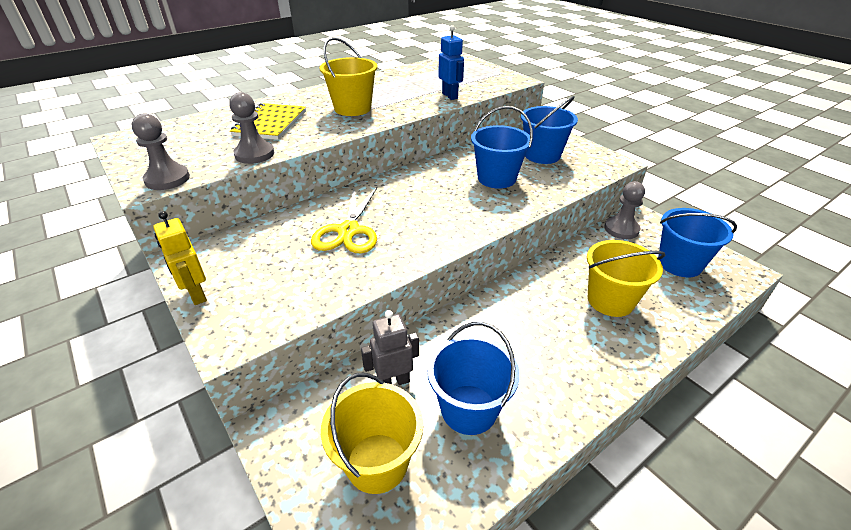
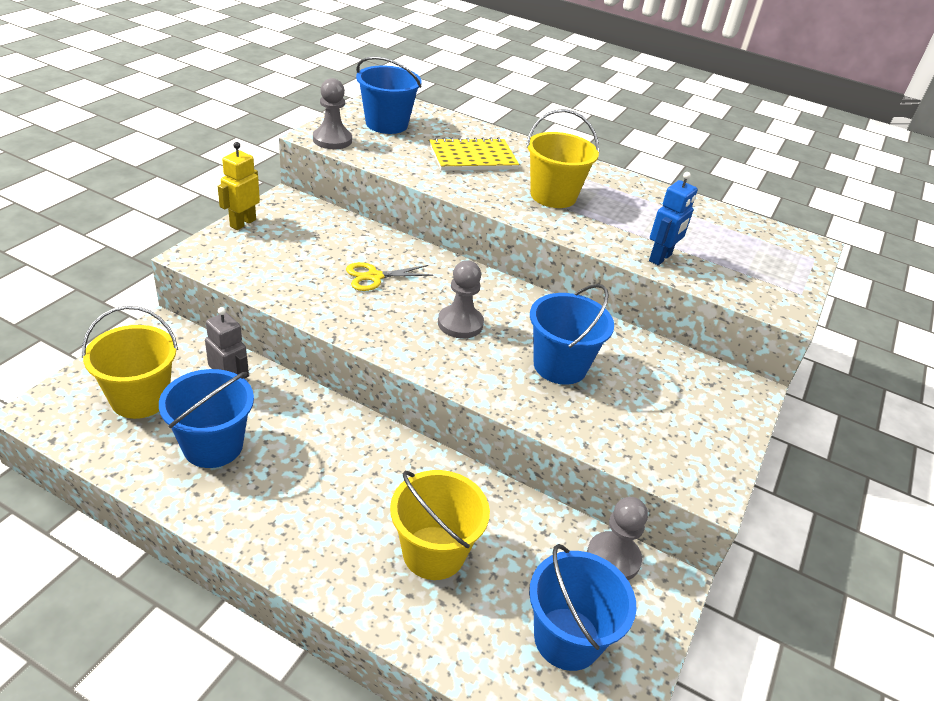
camera: 60 degrees right, 0 degrees up
grey pawn [229,92,274,164] -> grey pawn moved to [438,260,484,338]
yellow scissors [311,188,377,253] -> yellow scissors [346,262,433,291], size x0.66
blue bucket [521,96,578,164] -> blue bucket moved to [356,57,422,134]

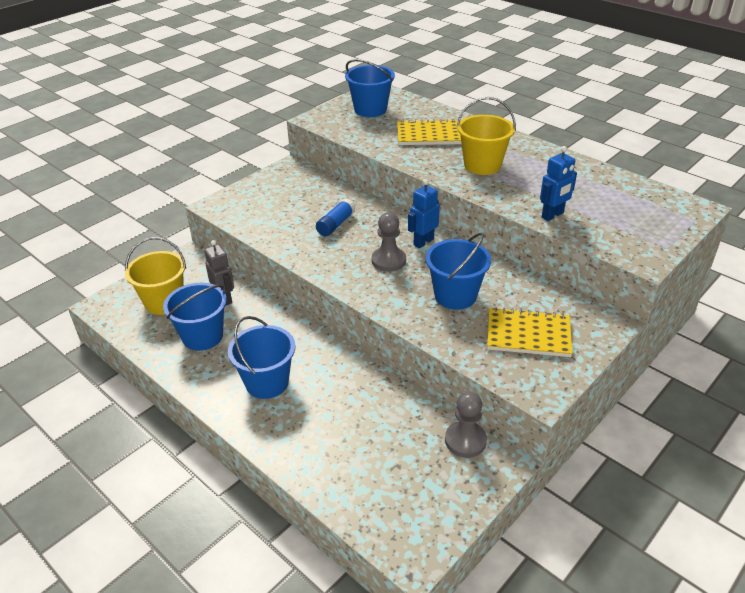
camera: 20 degrees right, 0 degrees up
yellow robot [218,142,260,230] -> none
grey pawn [313,78,352,149] -> none
yellow scissors [346,262,433,291] -> blue glue stick [316,198,355,236]
yellow bucket [390,470,490,580] -> none
blue bucket [529,544,636,671] -> blue bucket moved to [228,316,295,399]
none -> blue robot [408,179,440,248]
none -> yellow notebook [487,307,573,357]

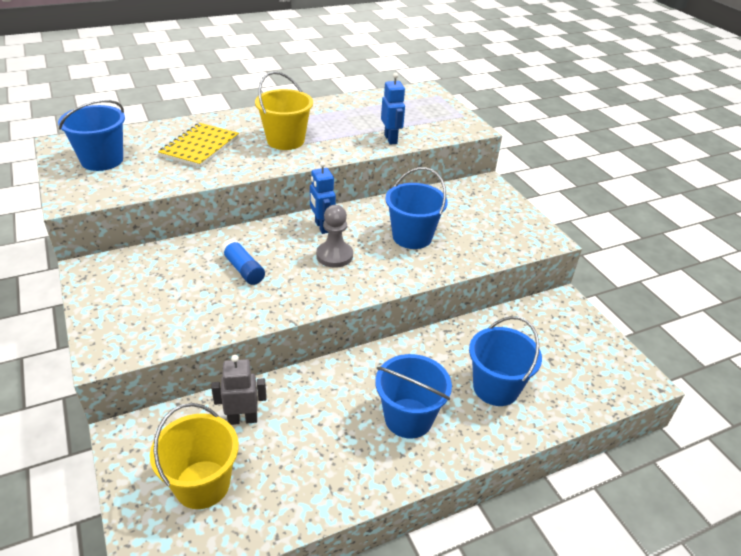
camera: 70 degrees left, 0 degrees up
blue bucket [163,283,227,351] -> blue bucket moved to [469,316,542,406]
grey pawn [445,391,487,458] -> none
yellow notebook [487,307,573,357] -> none

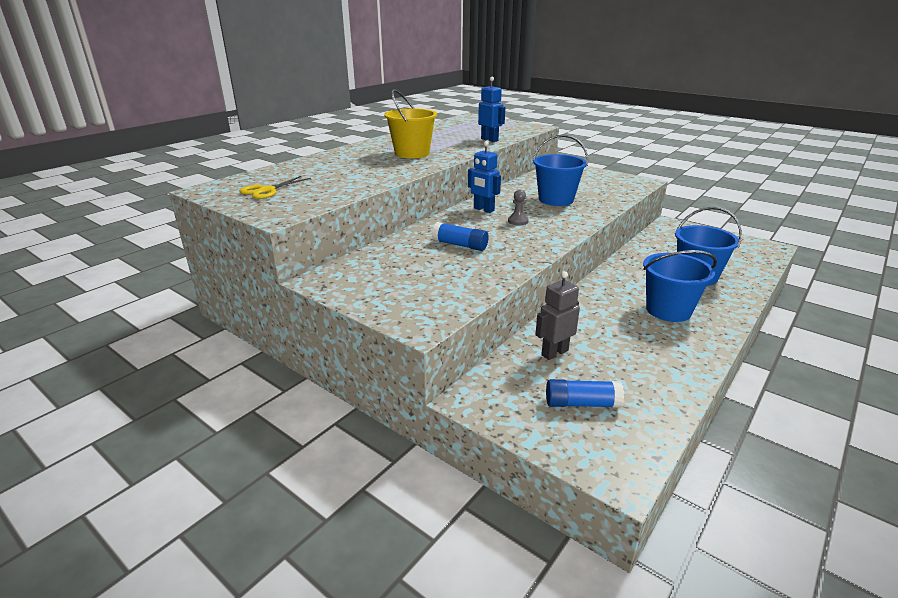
camera: 25 degrees left, 10 degrees down
blue bucket [58,100,125,171] -> yellow scissors [240,176,311,199]
yellow bucket [150,403,239,509] -> blue glue stick [546,379,624,408]
yellow notebook [158,123,239,167] -> none
grey pawn [316,205,353,268] -> grey pawn [508,190,529,225], size x0.61

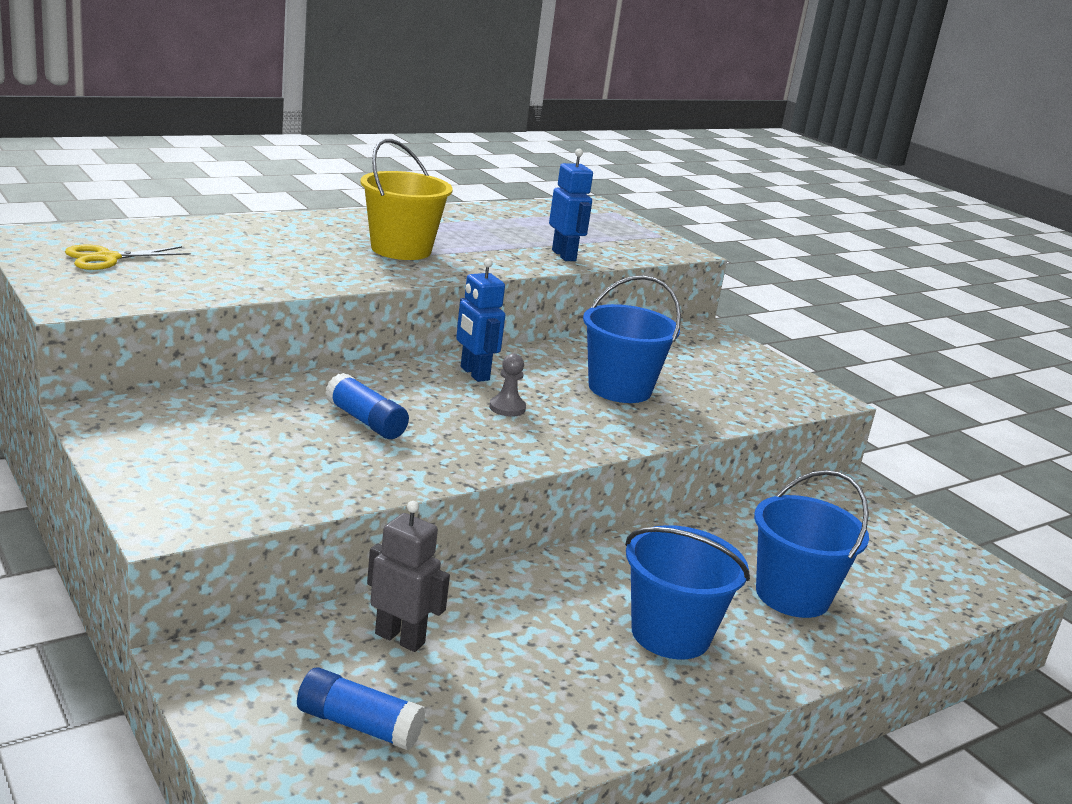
camera: 15 degrees right, 5 degrees down
grey robot [535,271,580,360] -> grey robot turned 45 degrees clockwise [367,501,450,652]

